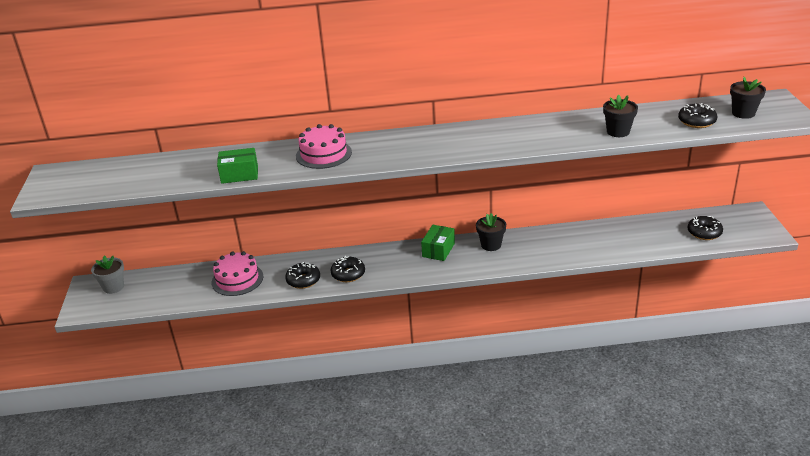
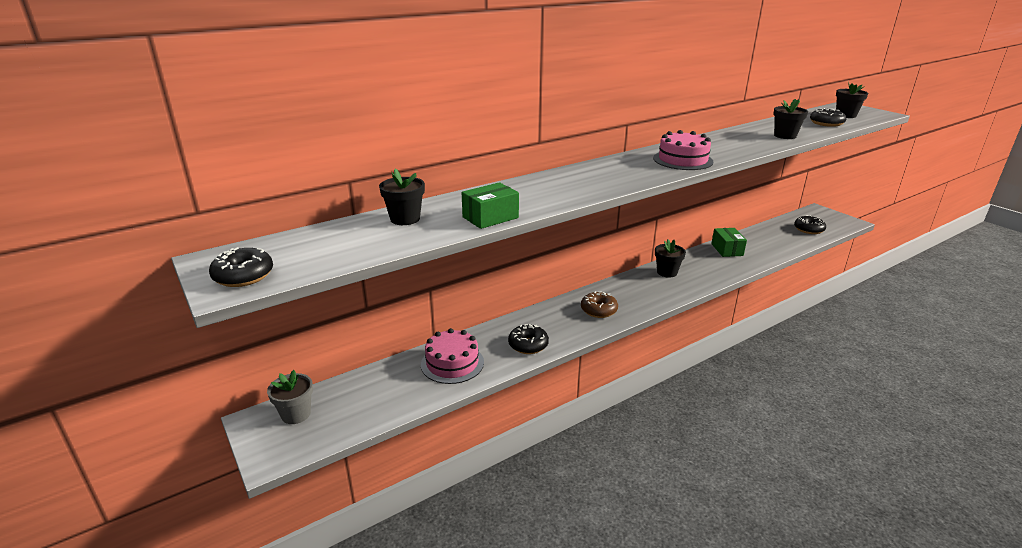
camera: 30 degrees left, 5 degrees down
pink cake [296,124,352,169] -> pink cake moved to [653,130,713,170]
black donut [330,256,365,282] -> black donut moved to [209,247,273,287]
green box [421,225,455,261] -> green box moved to [711,228,747,257]
none -> black flower pot [379,169,425,225]
none -> brown donut [581,291,618,318]

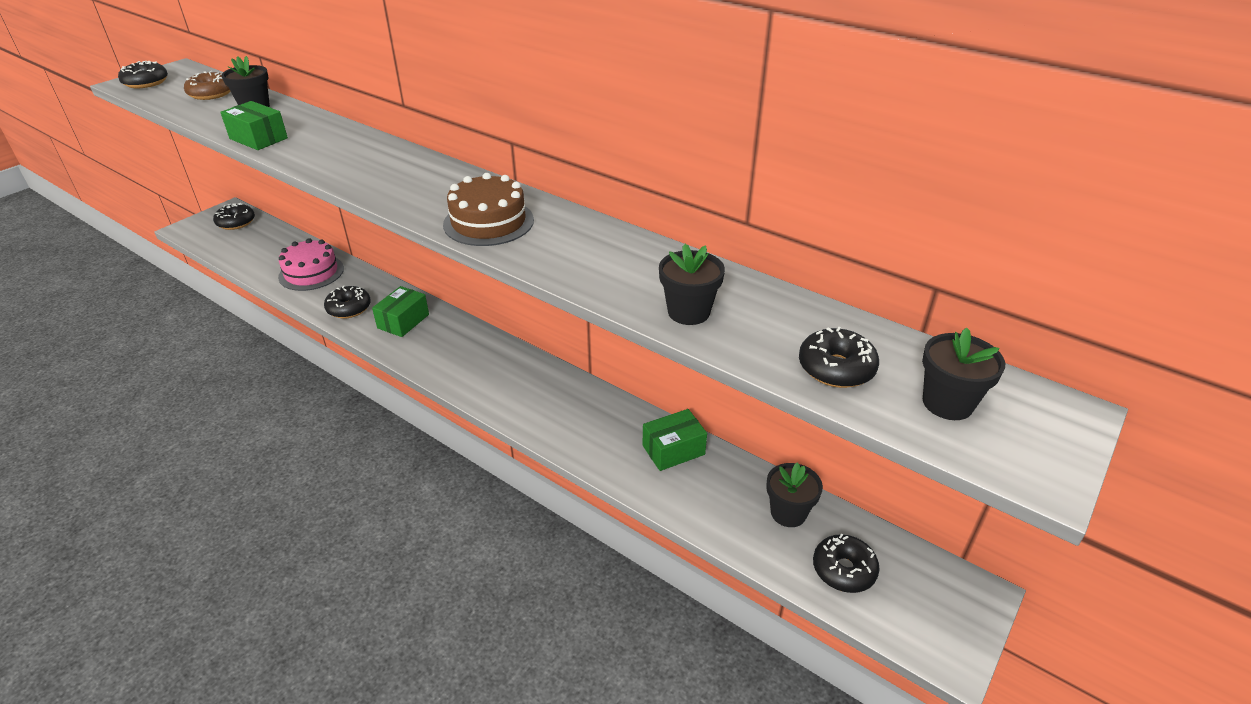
camera: 70 degrees right, 10 degrees up
grey flower pot [267,370,313,424] -> black donut [213,203,255,230]
brown donut [581,291,618,318] -> brown donut moved to [184,71,230,100]
pink cake [653,130,713,170] -> brown cake [443,173,534,246]
black flower pot [655,239,686,278] -> black flower pot moved to [766,462,823,527]
none -> green box [372,286,429,337]

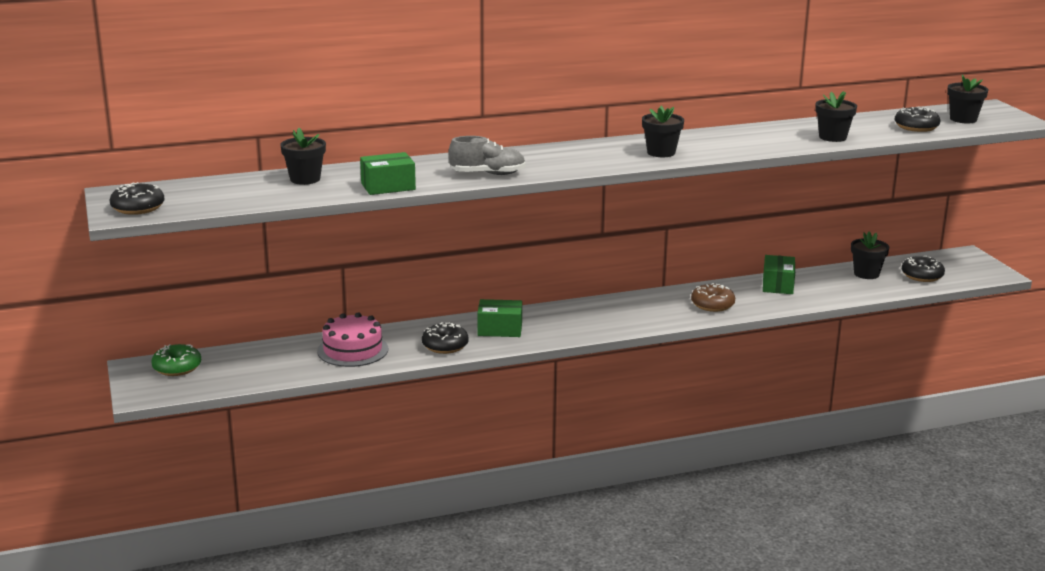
camera: 55 degrees left, 15 degrees down
brown donut [184,71,230,100] -> brown donut moved to [691,283,735,312]
black donut [213,203,255,230] -> green donut [151,344,201,376]
green box [372,286,429,337] -> green box turned 60 degrees counterclockwise [477,299,522,337]
brown cake [443,173,534,246] -> black flower pot [642,106,684,157]
none -> grey shoe [449,136,526,175]

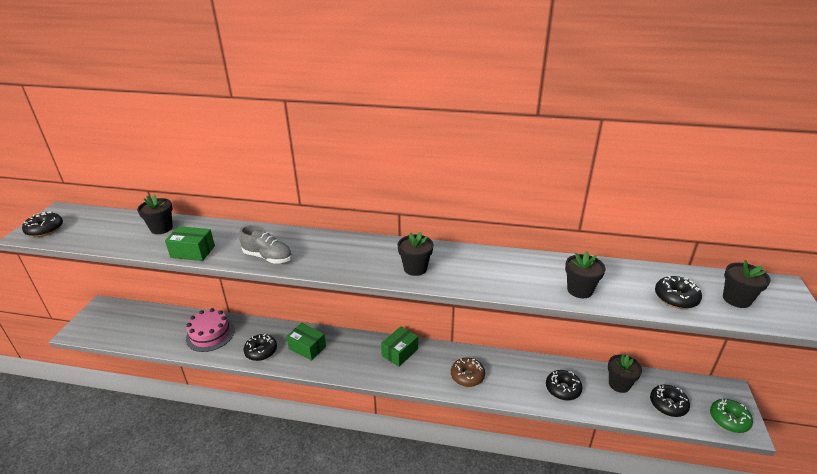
camera: 30 degrees right, 10 degrees up
green donut [151,344,201,376] -> green donut moved to [710,399,753,433]
green box [763,255,795,294] -> green box moved to [381,326,418,367]
none -> black donut [546,370,582,401]

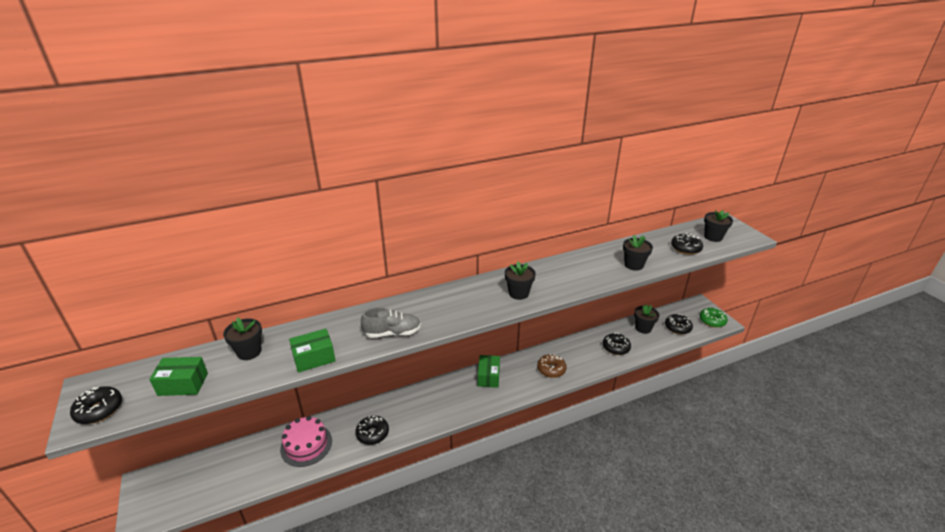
camera: 35 degrees left, 0 degrees up
green box [286,323,326,361] -> green box moved to [149,357,208,396]

